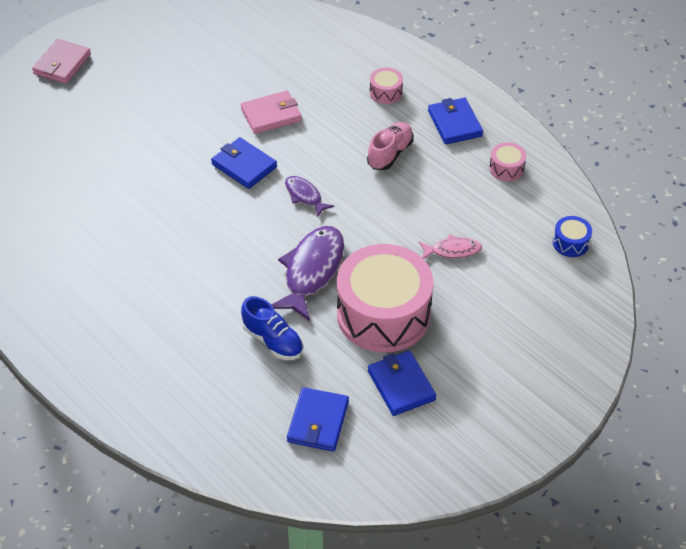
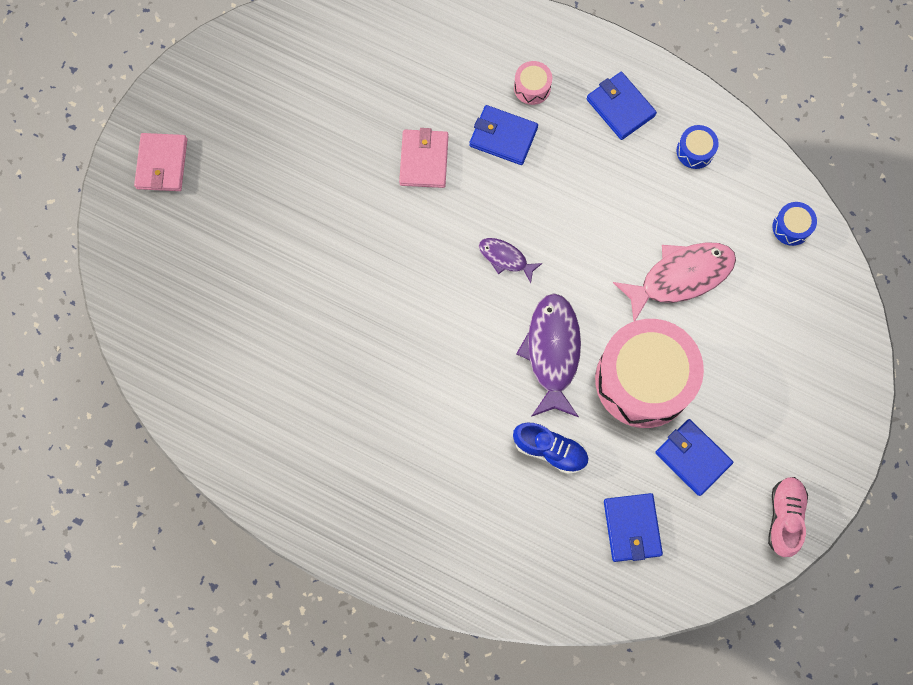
camera: 20 degrees left, 25 degrees up
blue wallet [211,137,277,189] -> blue wallet moved to [469,105,538,165]
pink wallet [241,91,302,134] -> pink wallet turned 45 degrees counterclockwise [399,128,448,188]
pink shoe [367,122,413,170] -> pink shoe moved to [768,477,808,557]
pink fish [419,234,482,259] -> pink fish [613,242,736,321], size x1.89
pink drum [489,142,526,181] -> blue drum [677,125,719,169]

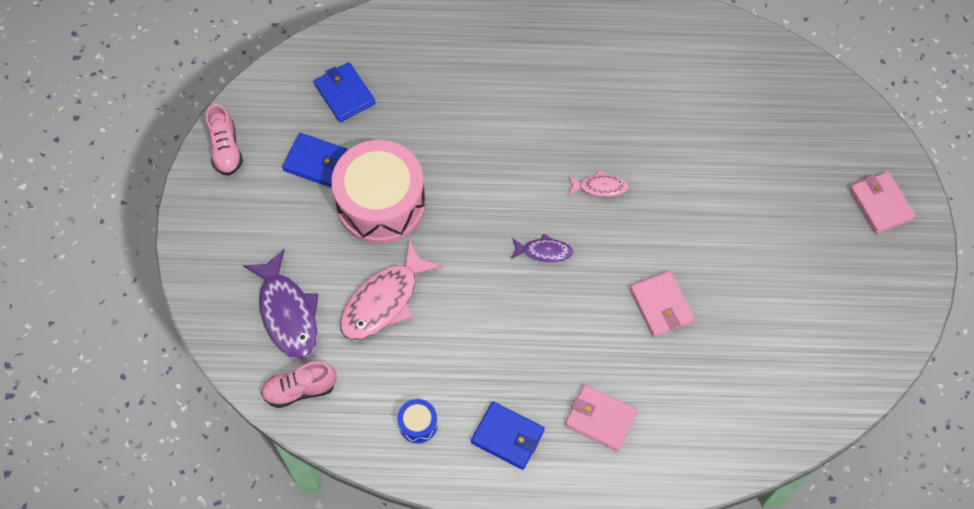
camera: 155 degrees right, 10 degrees down
blue wallet [469,105,538,165] -> none
blue shoe [513,422,588,474] -> none
pink drum [514,61,552,105] -> pink wallet [565,384,638,452]
purple fish [516,293,581,417] -> purple fish moved to [243,250,319,360]
blue drum [772,202,817,246] -> pink shoe [261,362,337,408]
none -> pink fish [568,170,629,197]

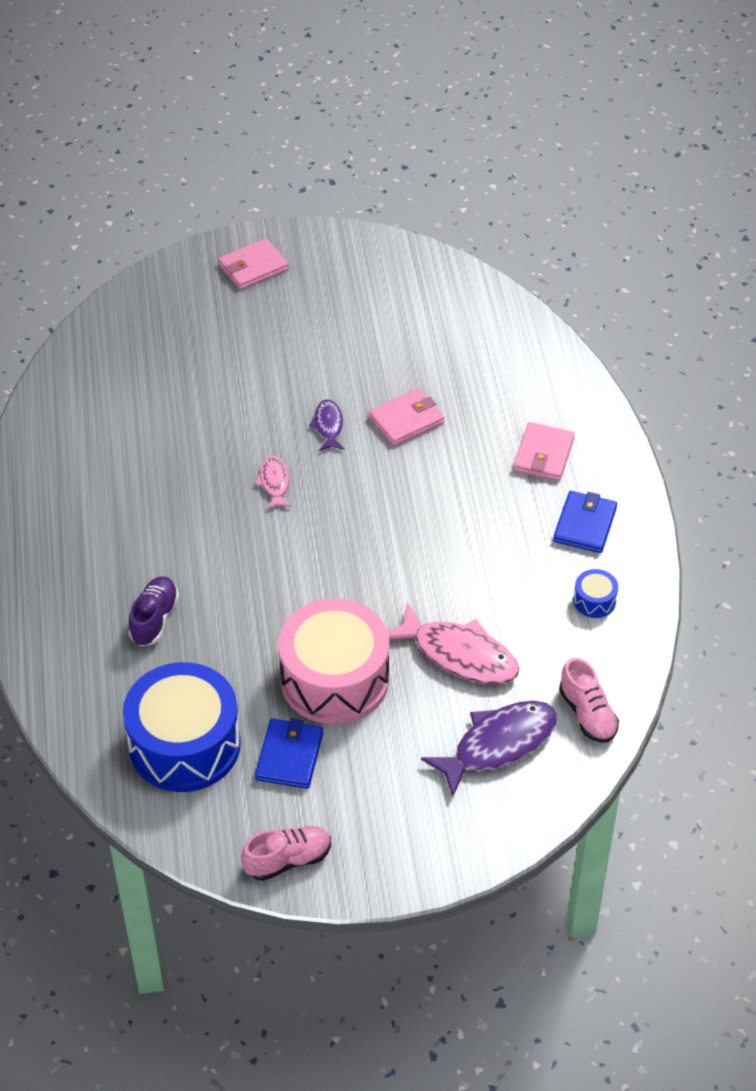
camera: 100 degrees left, 15 degrees down
blue wallet [314,62,375,122] -> blue drum [123,662,241,792]
purple fish [511,234,574,263] -> purple fish moved to [309,399,345,451]
none -> purple shoe [129,576,179,646]

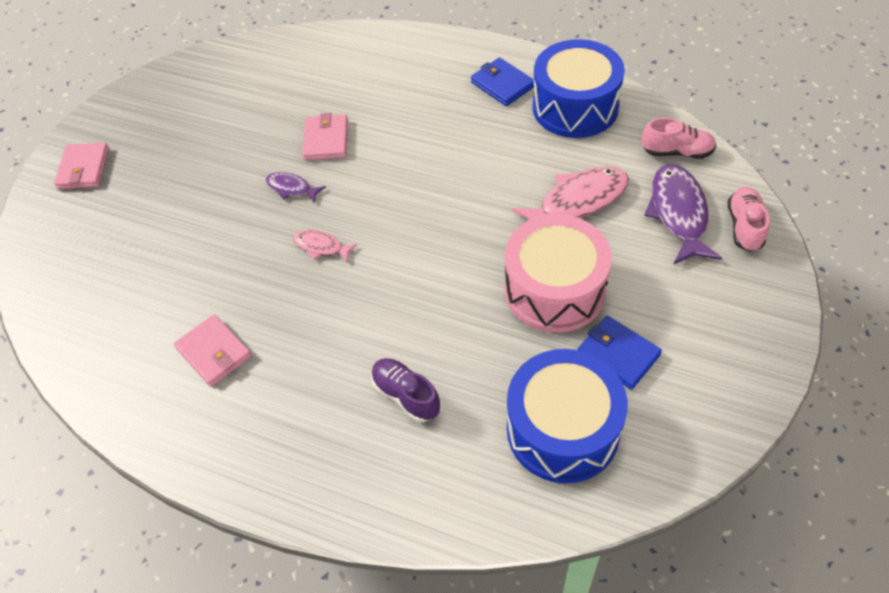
camera: 55 degrees left, 5 degrees up
pink shoe [241,826,331,881] -> pink shoe moved to [728,187,770,252]
pink wallet [513,422,575,481] -> pink wallet moved to [174,314,252,387]
blue drum [573,569,618,618] -> blue drum [533,39,625,138], size x2.47

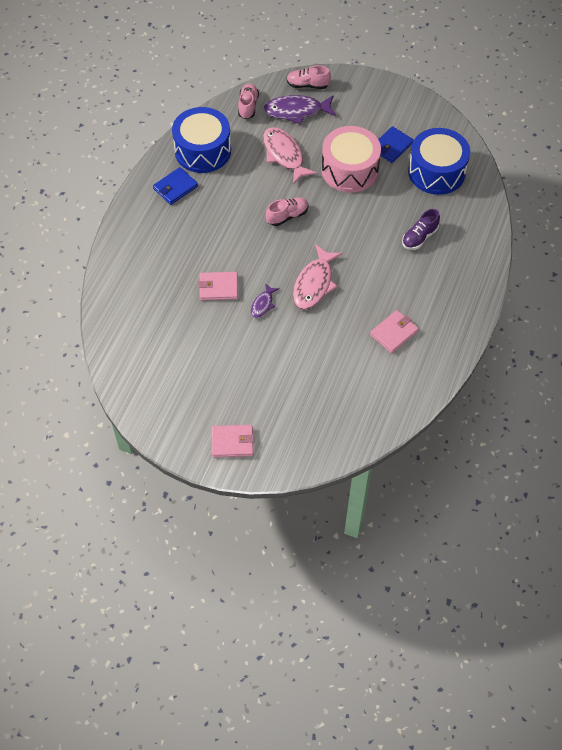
camera: 95 degrees left, 5 degrees up
pink fish [293,230,358,262] -> pink fish [293,245,343,310], size x1.89
none -> pink shoe [266,197,309,226]

